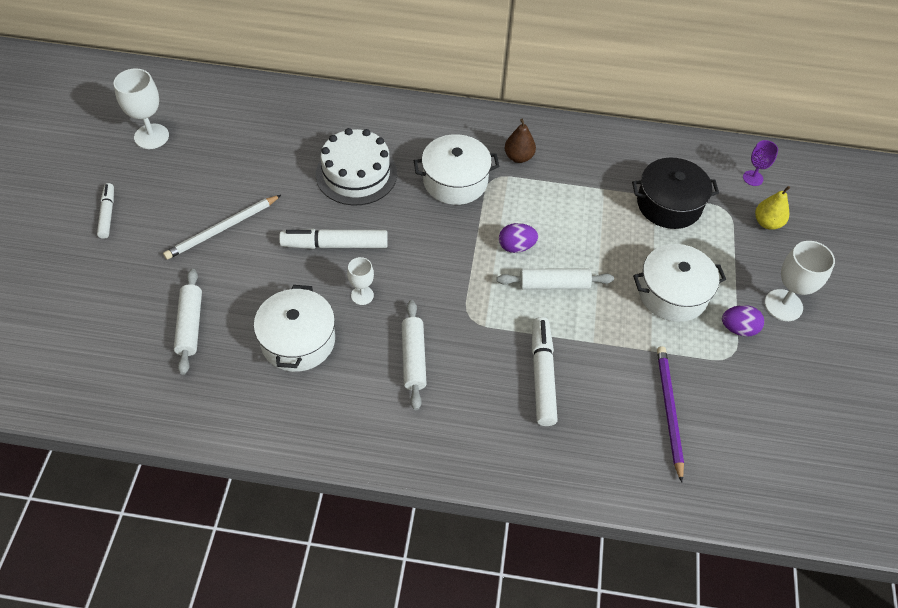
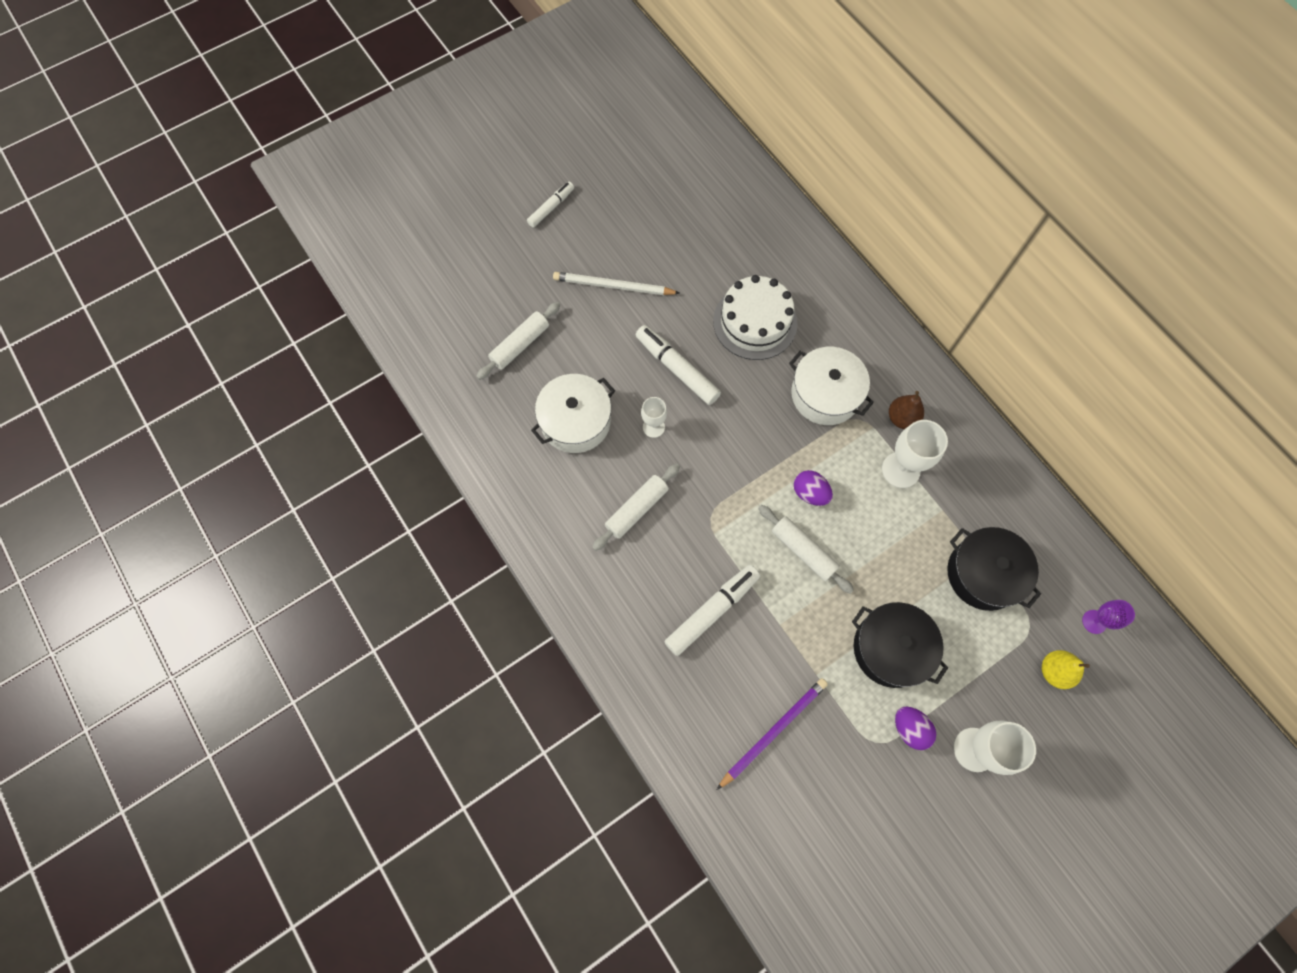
camera: 50 degrees right, 15 degrees up
white goblet [114,68,169,149] -> white goblet moved to [882,420,948,488]
white pot [633,244,726,322] -> black pot [852,602,948,688]

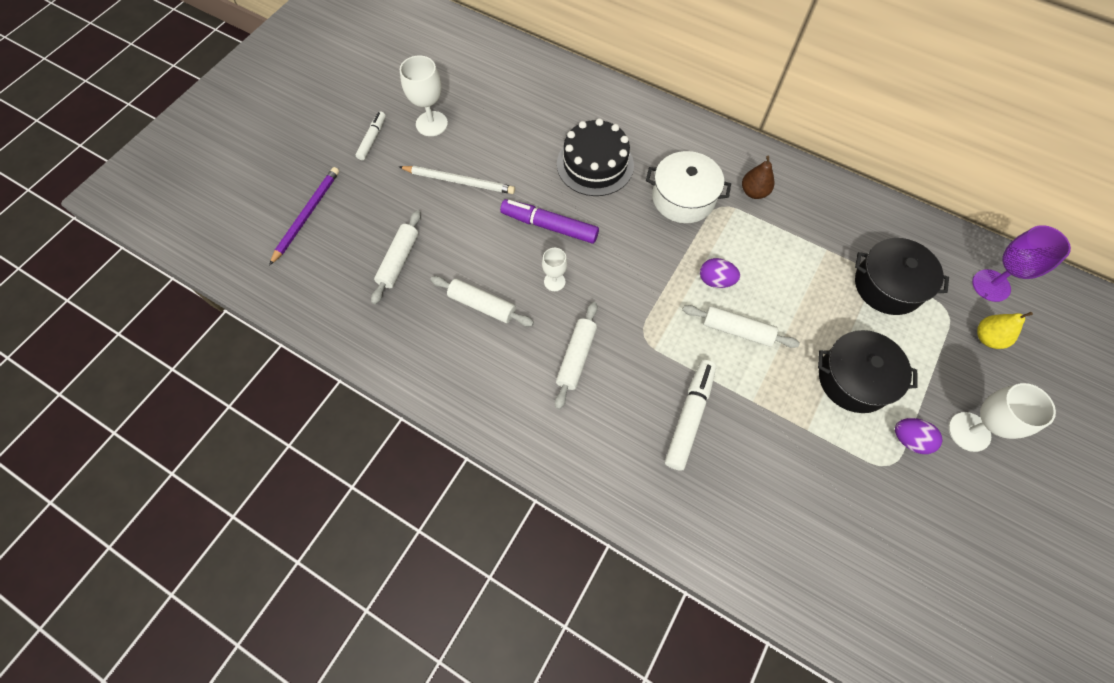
camera: 25 degrees left, 5 degrees down
white pot [531,374,615,453] -> white rolling pin [431,276,534,326]
white pencil [553,272,680,295] -> white pencil turned 150 degrees counterclockwise [399,166,515,194]
white marker [636,325,721,405] -> purple marker [500,199,599,244]
white cake [713,275,798,360] -> black cake [557,118,634,196]
purple pencil [717,678,828,790] -> purple pencil moved to [269,167,339,266]
white goblet [882,420,948,488] -> white goblet moved to [400,56,448,136]
purple goblet [1082,600,1135,634] -> purple goblet [972,225,1071,302], size x1.68

